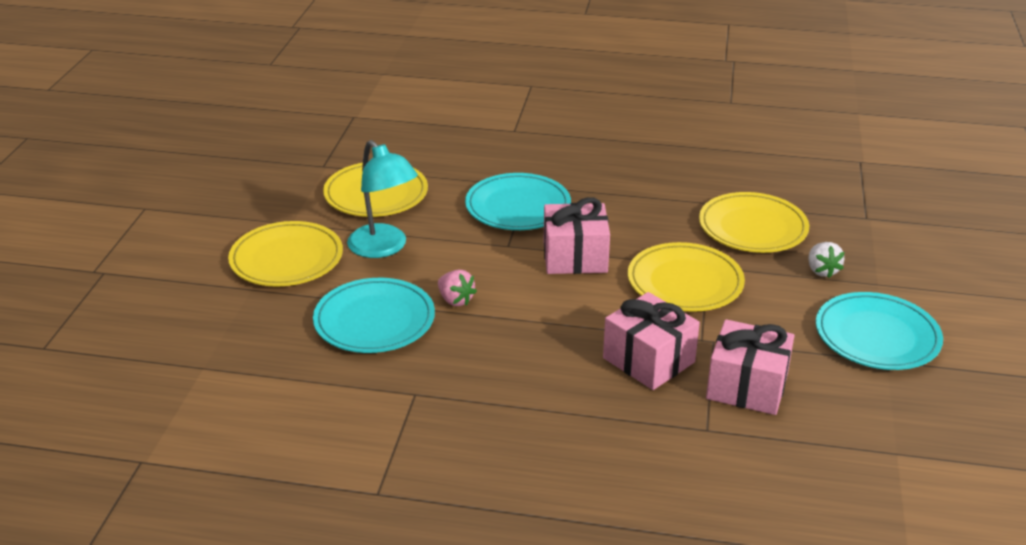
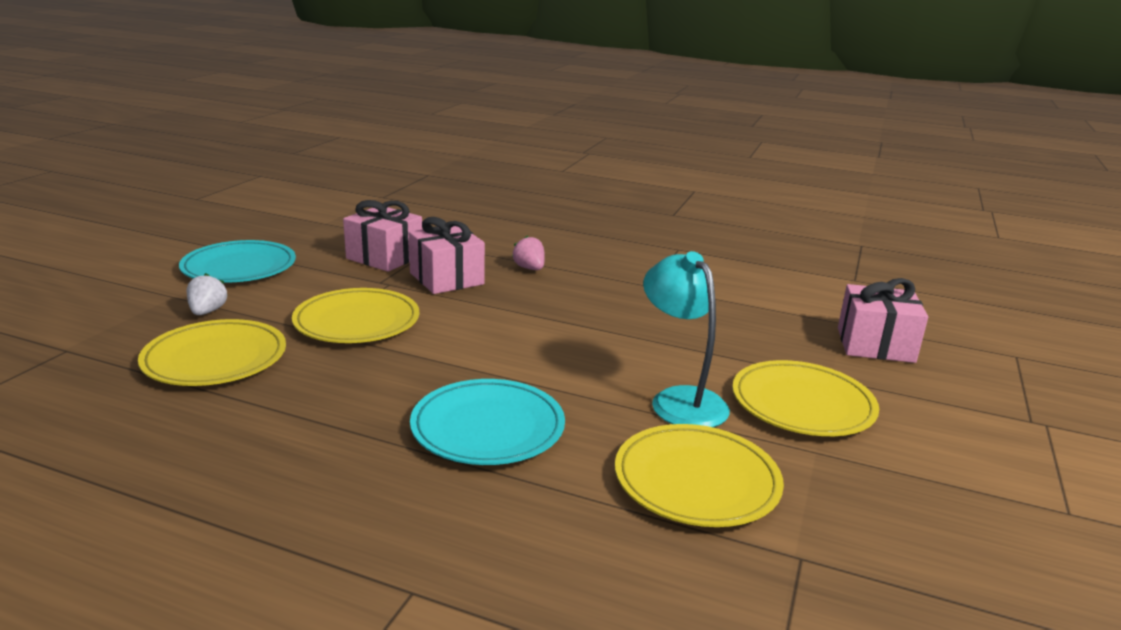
camera: 170 degrees left, 10 degrees down
turquoise plate [313,278,435,353] -> none
pink strawberry [438,270,477,306] -> pink strawberry moved to [512,235,545,270]
pink gift [544,197,610,274] -> pink gift moved to [838,278,928,363]

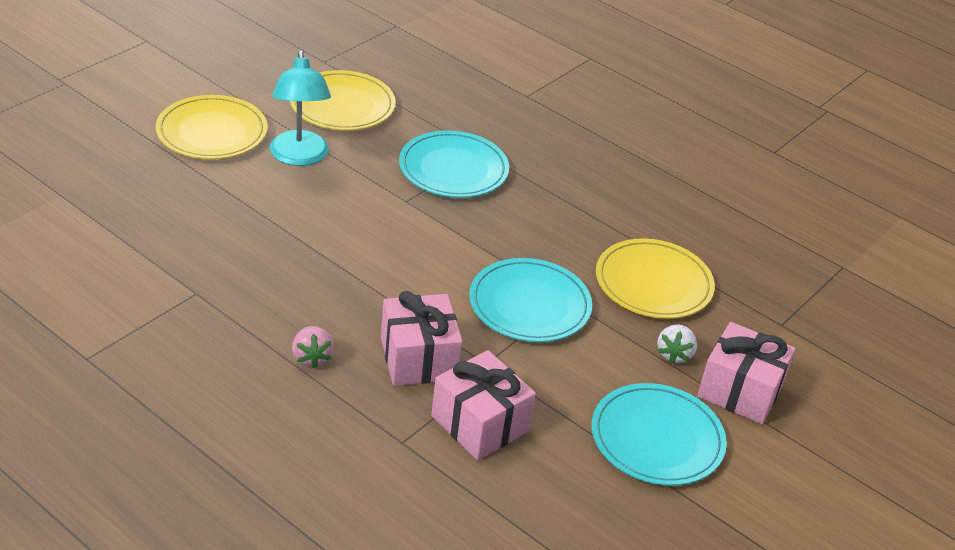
camera: 165 degrees left, 15 degrees up
yellow plate [292,288,419,343] -> turquoise plate [469,258,592,342]
pink gift [838,278,928,363] -> pink gift moved to [697,322,796,424]

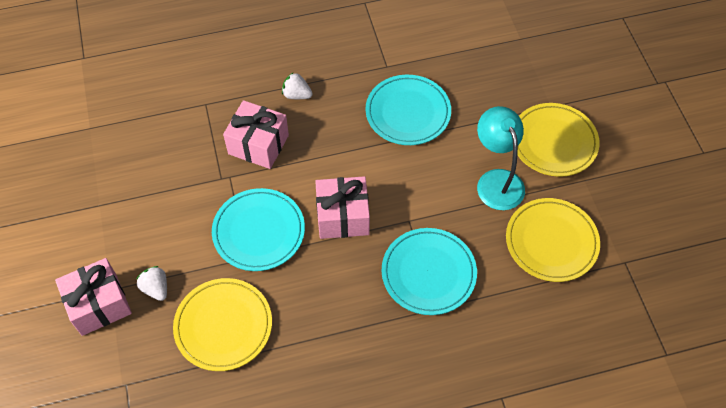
camera: 130 degrees right, 20 degrees up
turquoise lamp [270,50,331,166] -> turquoise lamp turned 45 degrees clockwise [477,106,525,210]
pink strawberry [292,326,334,368] -> white strawberry [282,72,313,99]
pink gift [431,350,536,460] -> pink gift moved to [315,176,370,239]
turquoise plate [592,383,727,486] -> turquoise plate moved to [366,75,451,145]

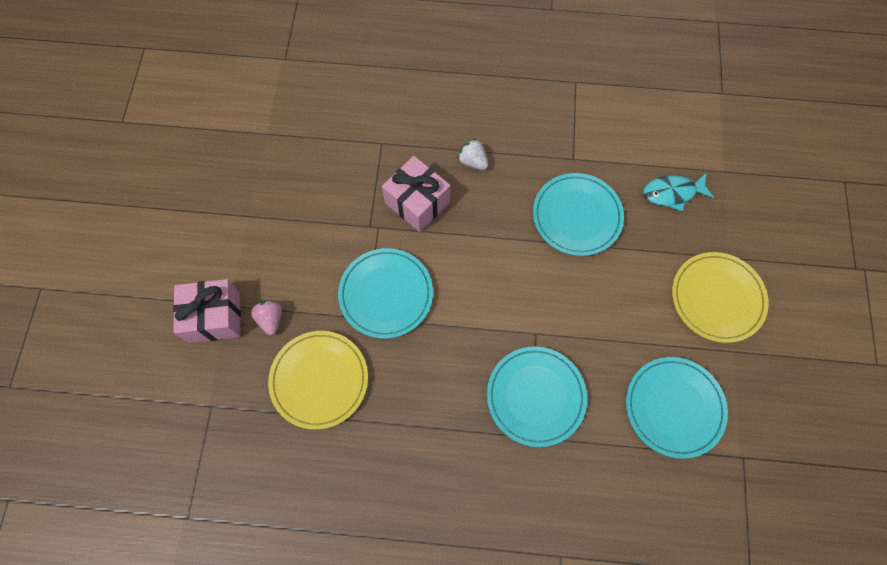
camera: 20 degrees right, 10 degrees up
white strawberry [136,266,167,301] -> pink strawberry [251,300,282,335]
pink gift [315,176,370,239] -> none
turquoise lamp [477,106,525,210] -> none
yellow plate [506,198,600,282] -> turquoise plate [626,357,728,459]
none -> turquoise fish [643,173,714,212]

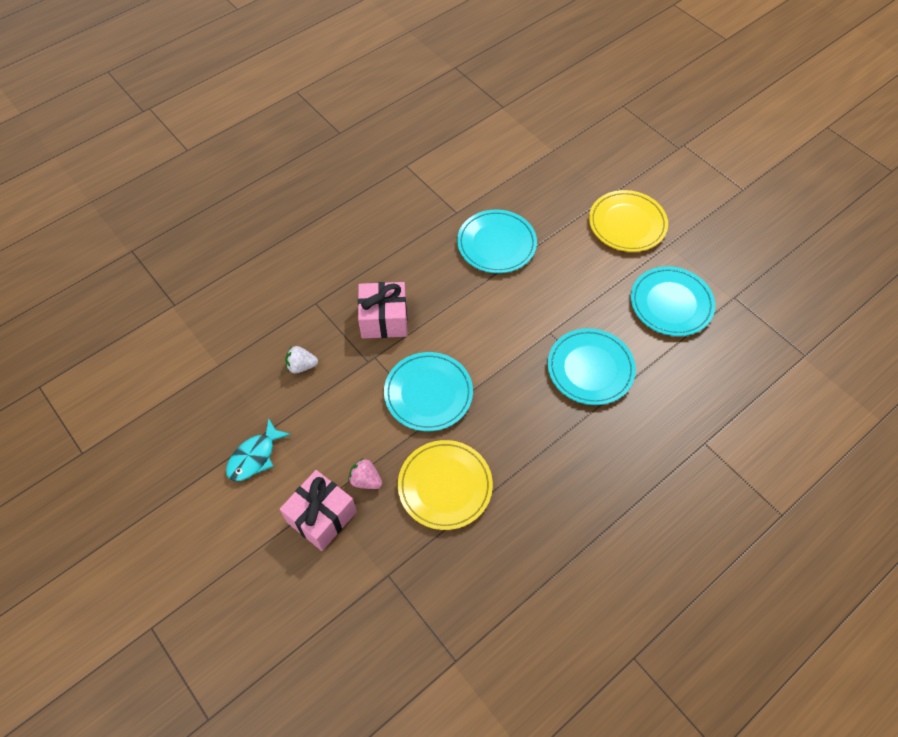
camera: 45 degrees left, 10 degrees down
white strawberry [458,139,488,170] -> white strawberry moved to [285,346,318,373]
turquoise fish [643,173,714,212] -> turquoise fish moved to [226,418,291,481]

